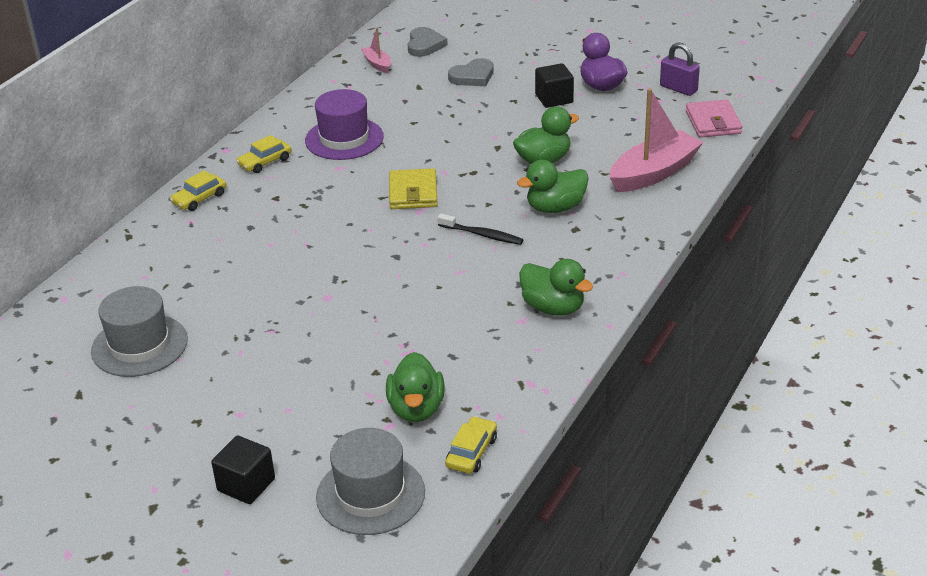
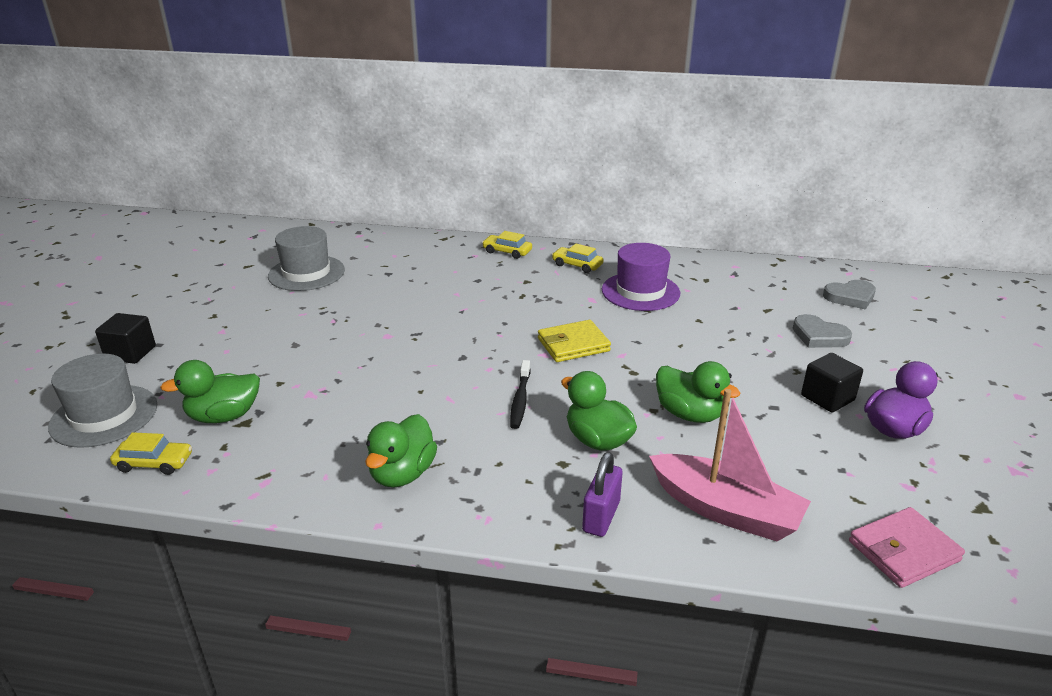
camera: 70 degrees right, 5 degrees down
pink boat [361,27,391,73] -> none
purple padlock [660,43,700,96] -> purple padlock moved to [582,452,623,537]

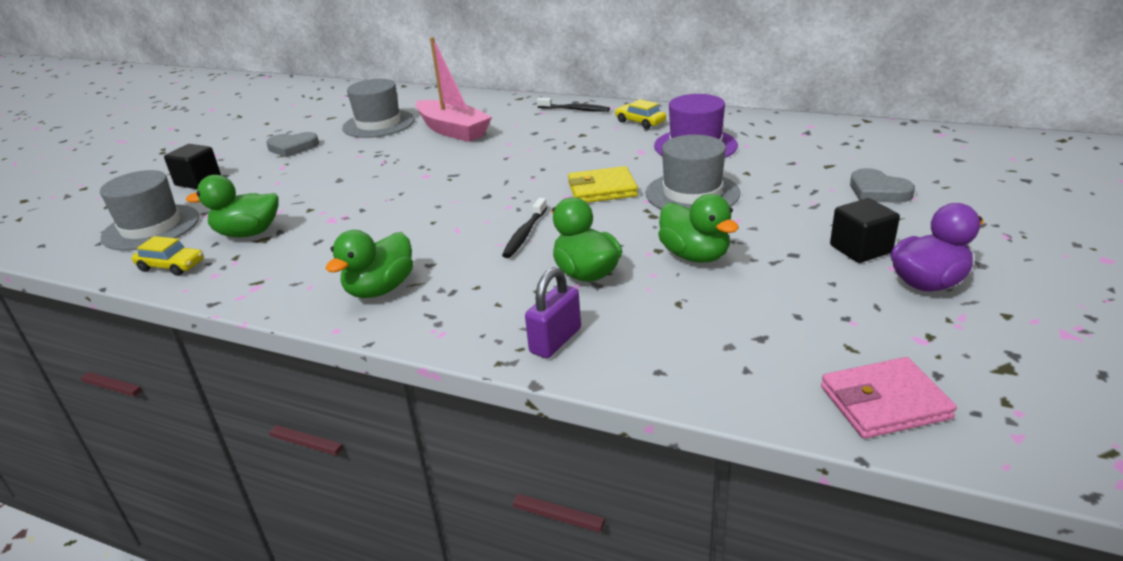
camera: 15 degrees right, 0 degrees up
yellow car [482,231,532,259] -> black toothbrush [537,97,610,112]
pink boat [649,389,811,541] -> pink boat moved to [416,37,492,142]
grey heart [823,280,876,310] -> grey heart moved to [266,132,319,157]
none -> grey hat [646,135,740,210]

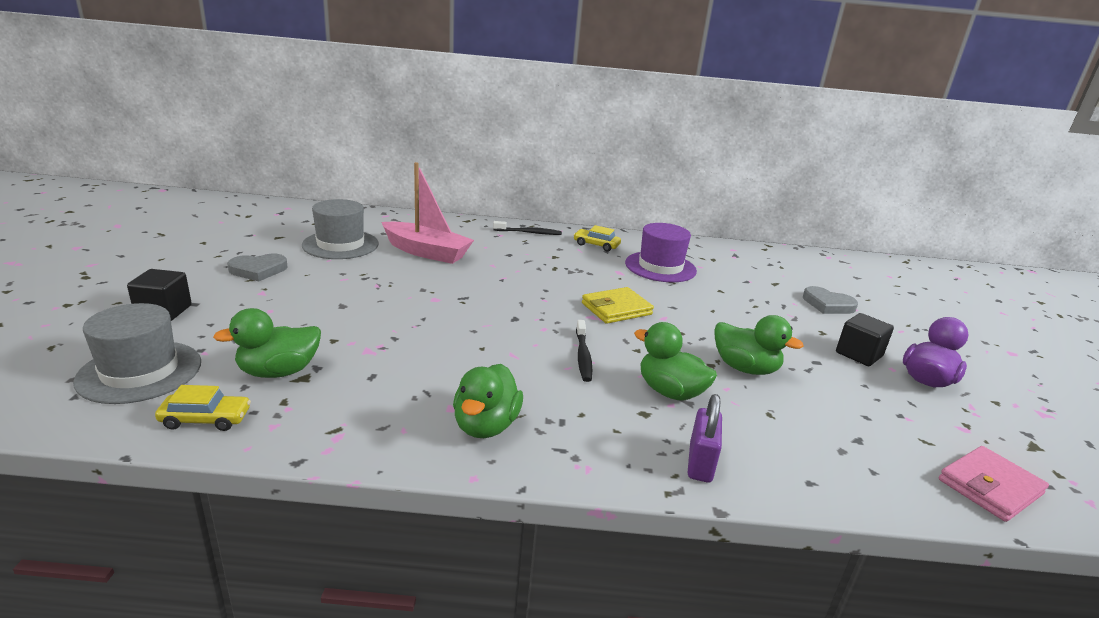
camera: 25 degrees left, 5 degrees down
grey hat [646,135,740,210] -> none

